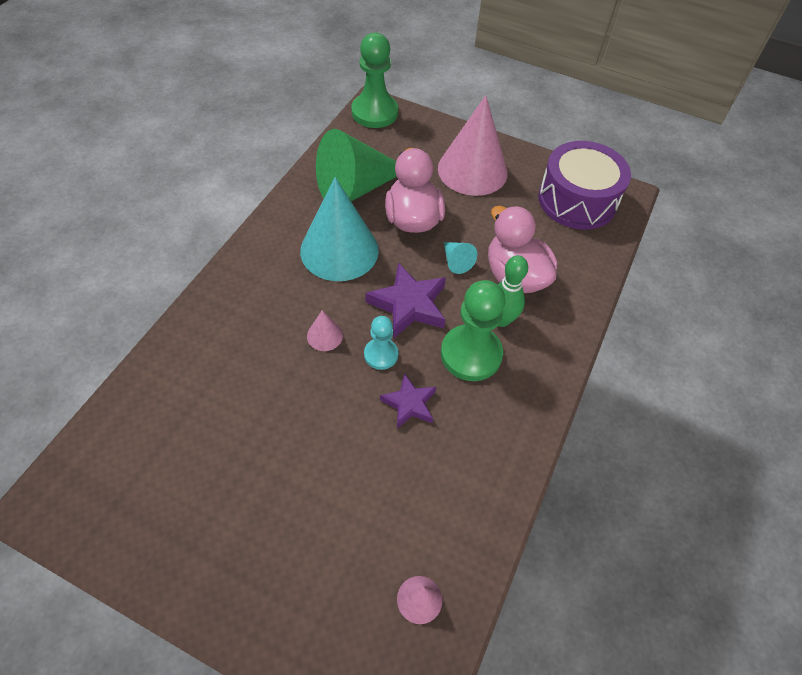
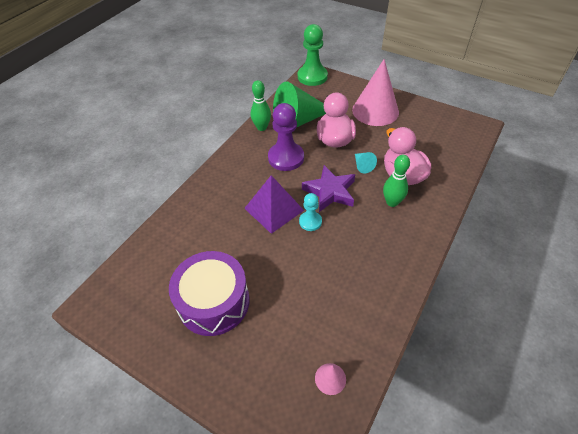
camera: 10 degrees right, 5 degrees down
turquoise cone [300,177,379,281] -> purple pawn [268,103,304,171]
pink cone [307,310,343,351] -> purple pyramid [244,175,304,234]
purple star [380,373,436,428] -> none
green pawn [441,280,505,381] -> none
purple drum [538,141,631,230] -> purple drum moved to [169,251,250,336]
none -> green bowling pin [251,80,271,131]

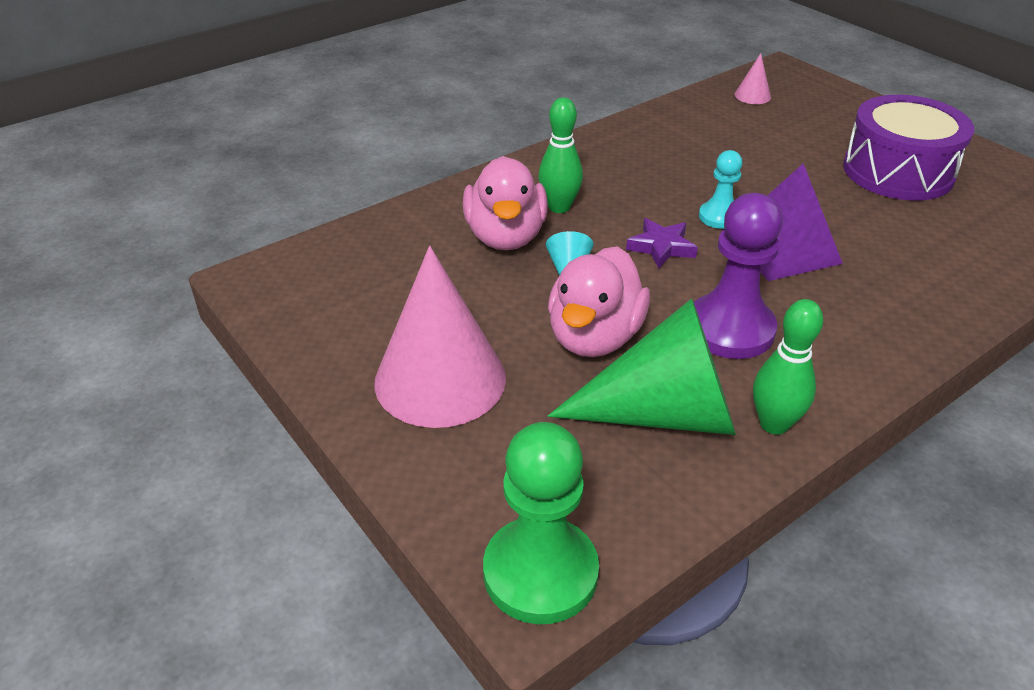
camera: 160 degrees left, 10 degrees down
purple star [302,165,355,212] -> purple star [626,218,698,268], size x0.63

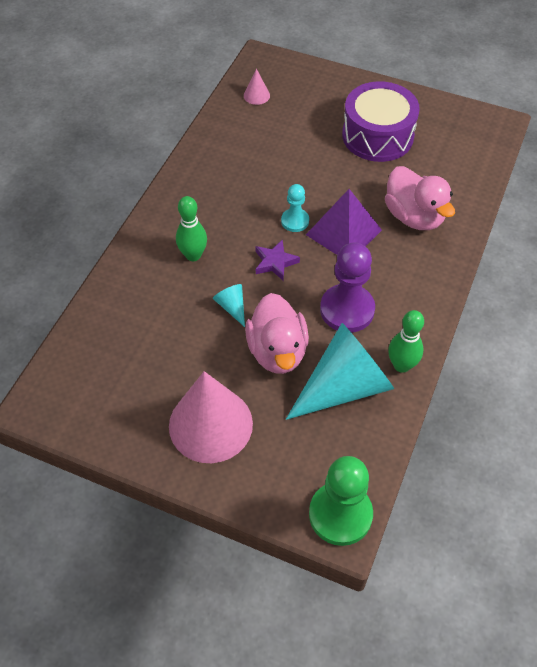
camera: 30 degrees left, 15 degrees up
pink duck [463,156,548,250] -> pink duck moved to [385,166,455,230]
green cone [548,298,736,435] -> turquoise cone [286,323,394,420]

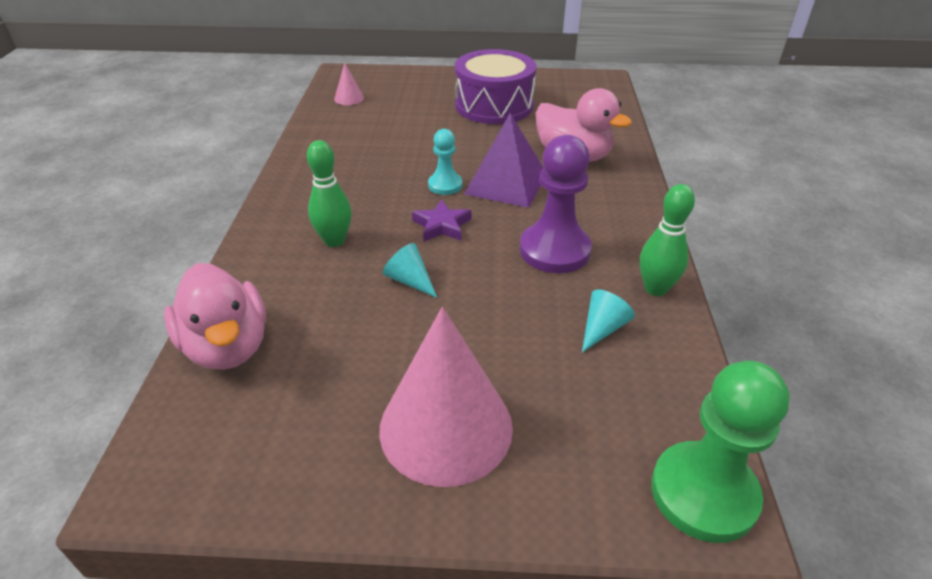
camera: 20 degrees left, 15 degrees down
pink duck [245,293,309,374] -> pink duck moved to [164,263,266,370]
turquoise cone [286,323,394,420] -> turquoise cone [582,289,635,353], size x0.42

